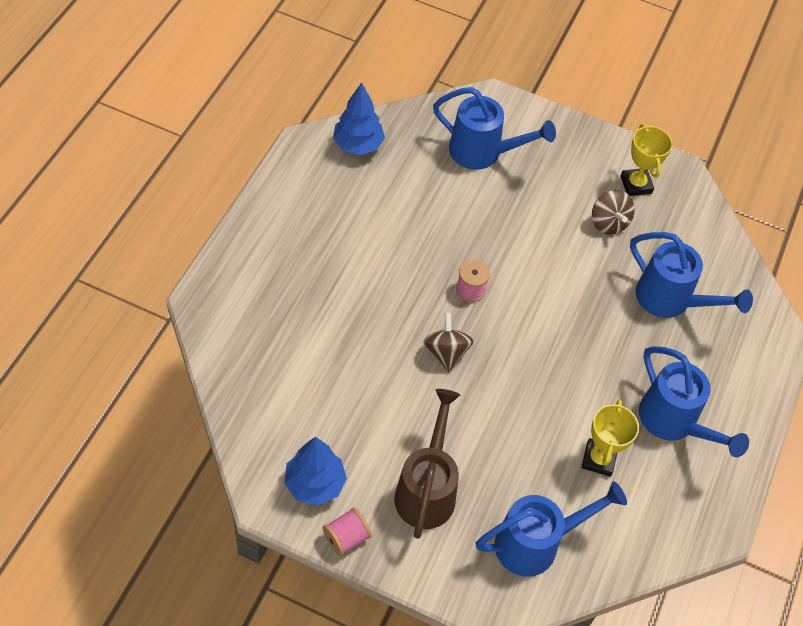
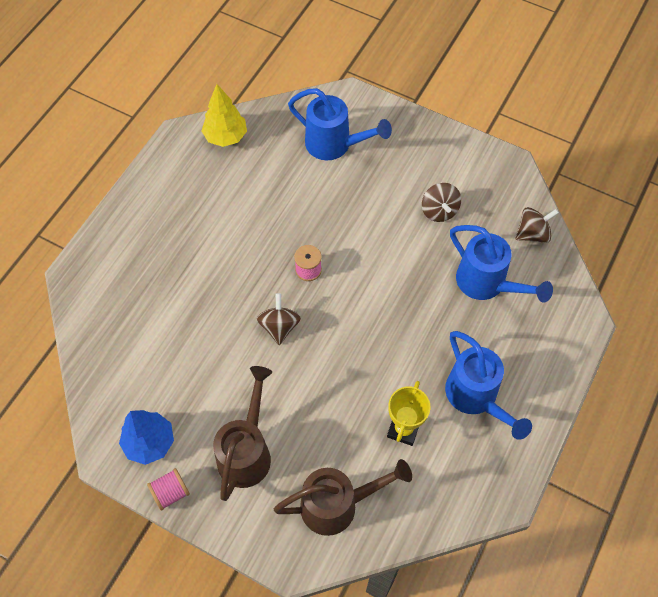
camera: 10 degrees right, 5 degrees up
blue tree [333,82,385,155] -> yellow tree [202,84,247,147]
blue watering can [475,481,627,577] -> brown watering can [274,459,412,536]
yellow trophy [621,124,673,196] -> none
none -> brown spinning top [516,207,559,243]

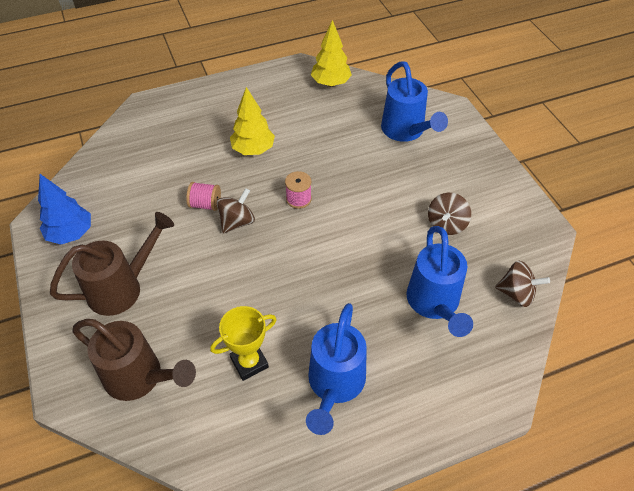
camera: 40 degrees right, 10 degrees down
pink spool [147,468,190,511] -> pink spool moved to [186,182,221,211]
none -> yellow tree [230,87,275,155]

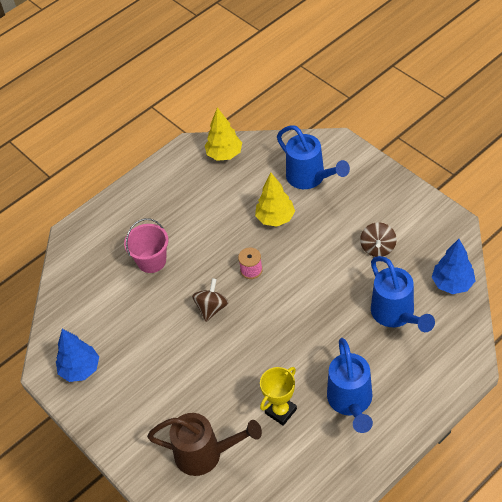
camera: 15 degrees left, 0 degrees up
brown watering can [50,212,174,316] -> none
pink spool [186,182,221,211] -> none
yellow tree [230,87,275,155] -> yellow tree moved to [255,173,295,227]
brown spinning top [495,261,550,307] -> blue tree [432,239,475,294]
none -> pink bucket [124,218,169,273]

